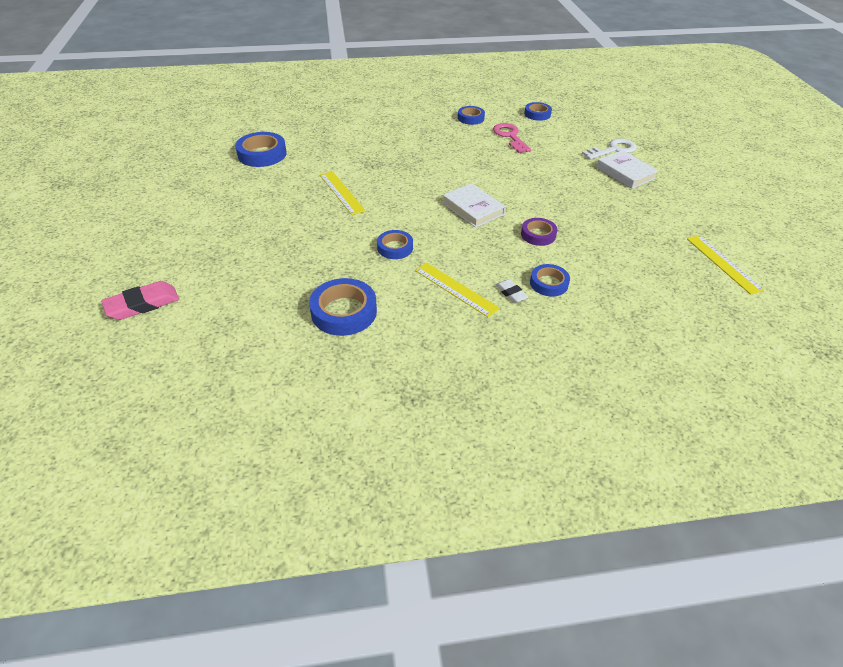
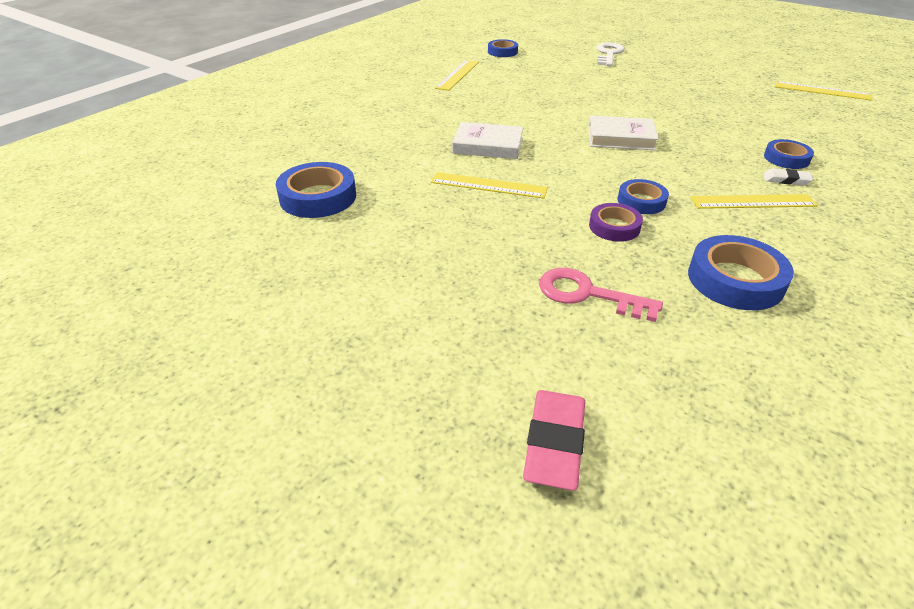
camera: 45 degrees left, 5 degrees down
blue tape [458,106,485,125] -> yellow ruler [435,60,479,91]
pink key [493,123,531,153] -> pink key moved to [539,268,663,322]
purple tape [521,218,557,246] -> purple tape moved to [589,203,643,242]
white book [596,150,659,189] -> white book moved to [452,122,524,159]

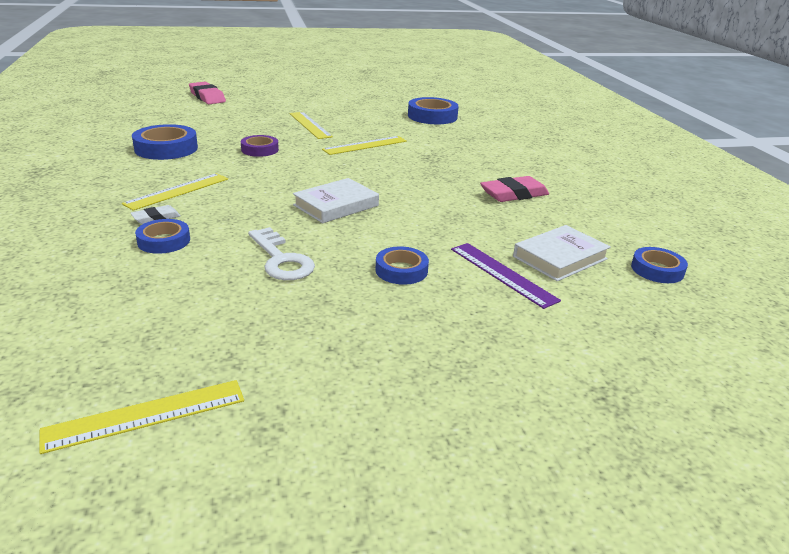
camera: 130 degrees right, 10 degrees down
yellow ruler [435,60,479,91] -> yellow ruler moved to [290,112,333,139]
white book [452,122,524,159] -> white book moved to [513,225,611,281]
pink key [539,268,663,322] -> none
white key [596,42,625,66] -> white key moved to [248,227,315,280]
blue tape [618,179,669,214] -> blue tape moved to [376,246,429,285]
none -> purple ruler [451,243,561,309]
none -> pink eraser [480,176,549,202]

